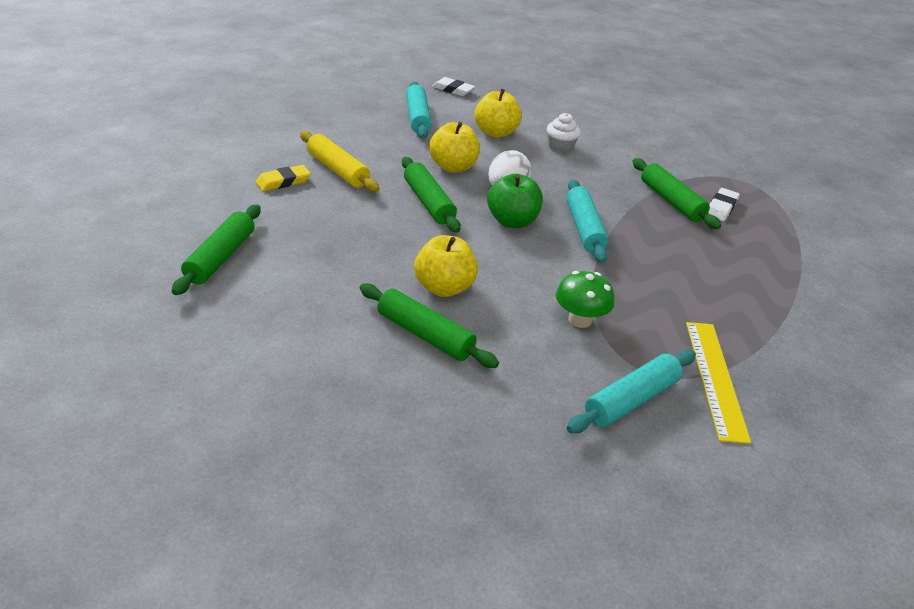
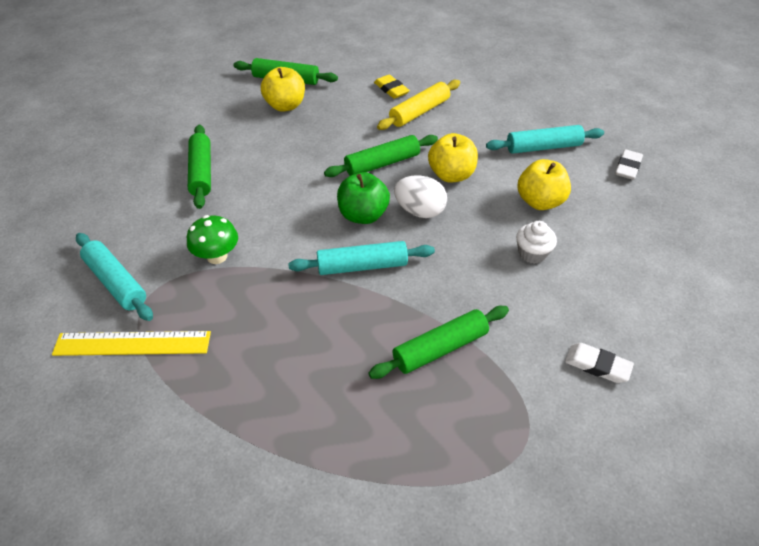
camera: 90 degrees right, 10 degrees up
green rolling pin [360,283,499,368] -> green rolling pin turned 45 degrees counterclockwise [188,125,211,209]
yellow apple [414,235,478,297] -> yellow apple moved to [261,67,305,112]
white eraser [708,188,740,221] -> white eraser moved to [565,343,634,383]

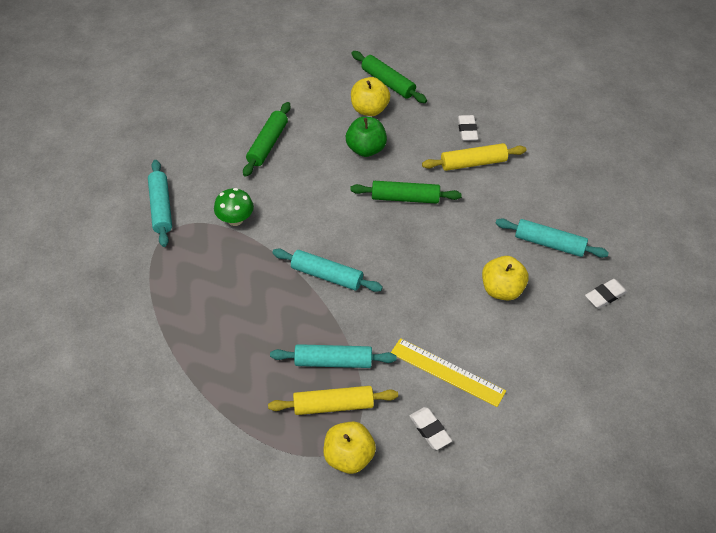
camera: 30 degrees right, 5 degrees up
yellow ruler [52,331,211,356] -> yellow ruler moved to [391,338,506,407]
green apple [337,172,390,224] -> green apple moved to [346,117,387,157]
green rolling pin [368,306,509,379] -> turquoise rolling pin [270,344,397,368]
yellow eraser [374,75,410,99] -> white eraser [458,115,478,141]
white egg [394,175,447,218] -> none
yellow apple [428,133,478,182] -> yellow apple moved to [324,421,376,474]
white cupcake [516,221,557,264] -> none
none -> yellow rolling pin [268,386,398,415]

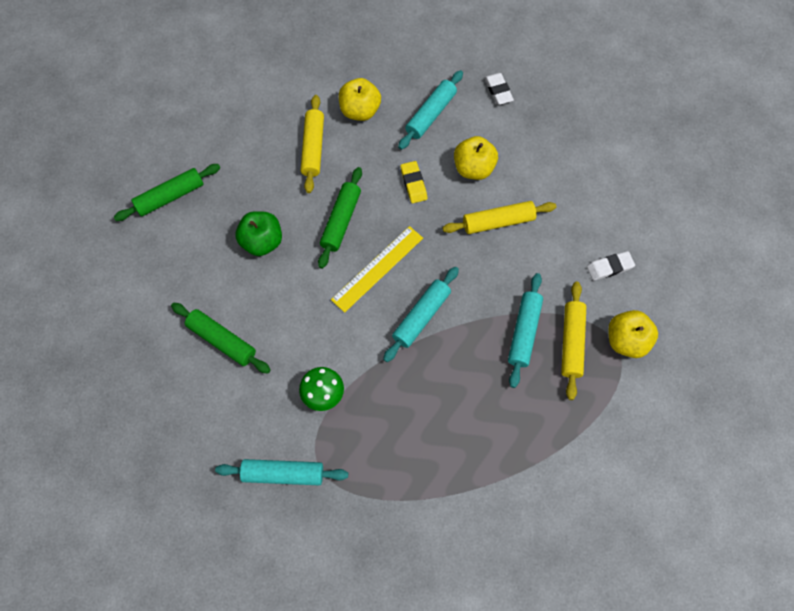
camera: 75 degrees left, 15 degrees up
yellow apple [351,77,390,116] -> yellow apple moved to [339,78,381,121]
yellow ruler [391,338,506,407] -> yellow ruler moved to [331,226,423,313]
white eraser [458,115,478,141] -> none
none -> yellow eraser [401,161,427,203]
none -> yellow rolling pin [442,201,556,234]

